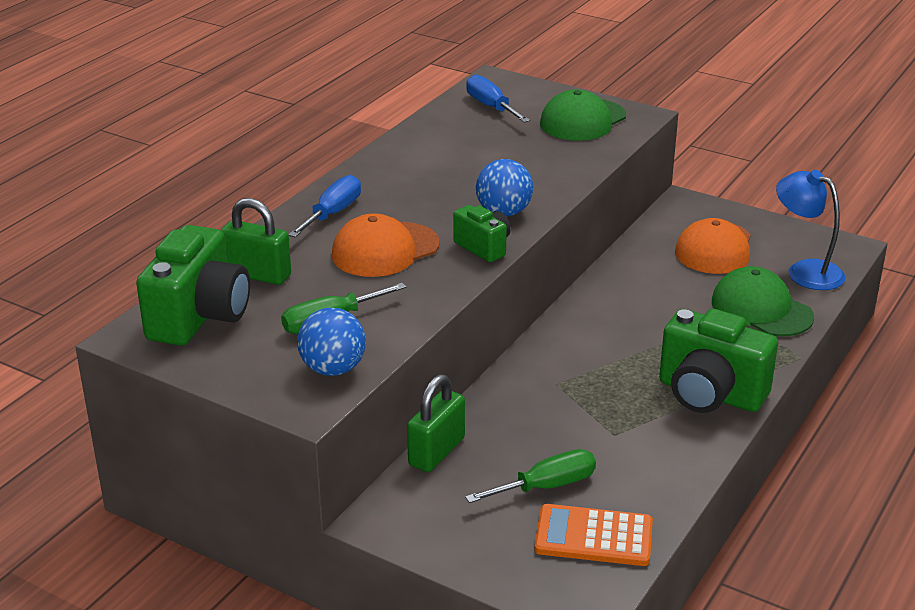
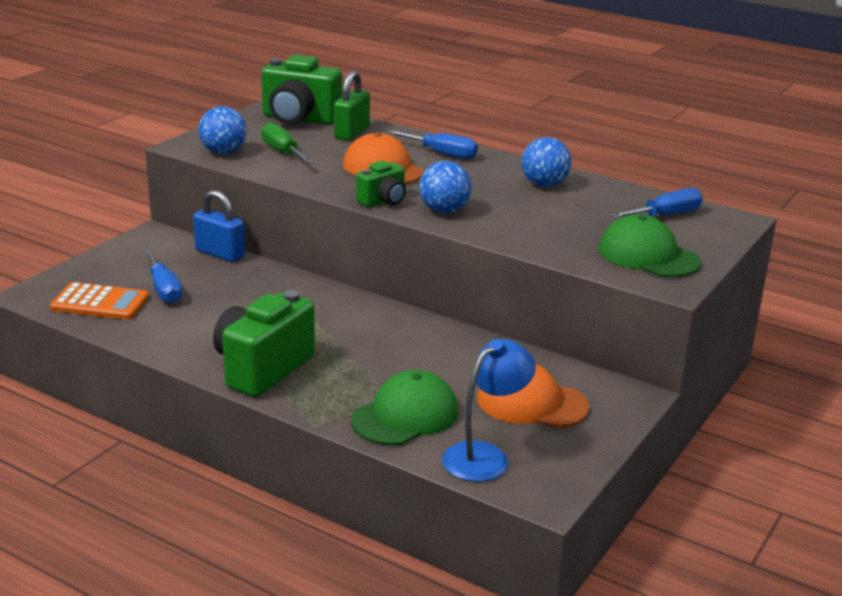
camera: 90 degrees right, 5 degrees down
green padlock [407,374,465,472] -> blue padlock [193,190,245,262]
green screwdriver [465,449,596,503] -> blue screwdriver [144,250,182,304]
orange calculator [534,504,653,566] -> orange calculator turned 90 degrees clockwise [50,282,149,320]
none -> blue ball [522,137,571,187]

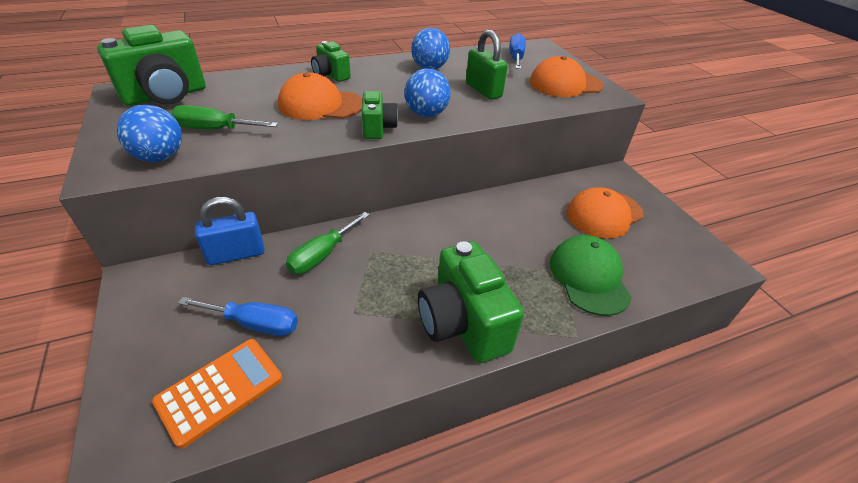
camera: 55 degrees left, 15 degrees up
green padlock [334,71,370,141] -> green padlock moved to [466,30,508,100]
blue screwdriver [387,130,478,159] -> green camera [311,41,351,82]
blue lamp [442,339,536,482] -> none
green cap [599,214,701,277] -> orange cap [530,56,604,97]
none -> green screwdriver [286,212,370,274]

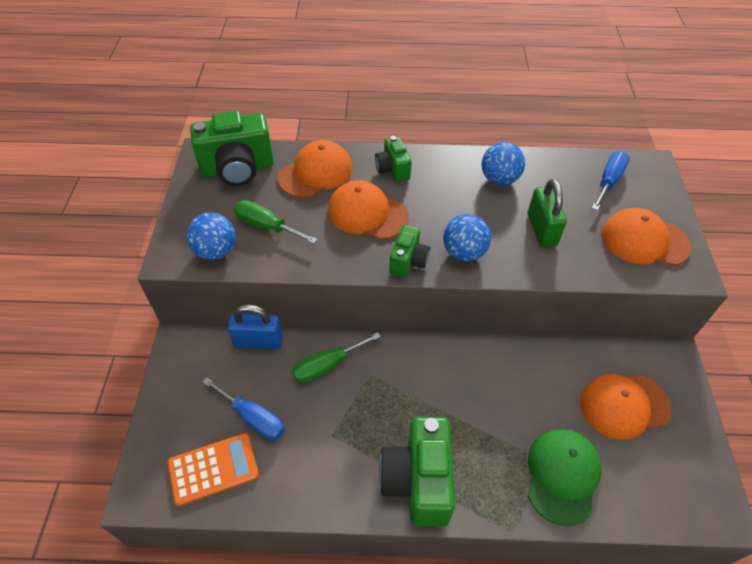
camera: 25 degrees right, 10 degrees up
none -> orange cap [278,140,352,198]

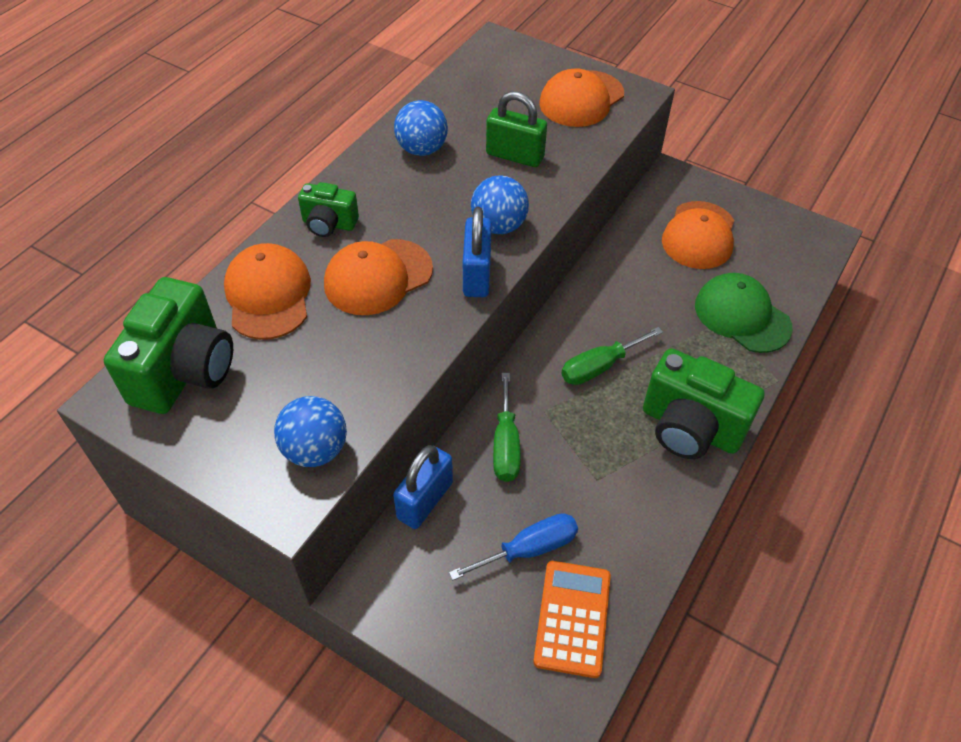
camera: 60 degrees left, 0 degrees up
green screwdriver [233,200,318,244] -> green screwdriver moved to [561,327,663,385]
green camera [389,225,430,278] -> blue padlock [463,207,492,297]
blue screwdriver [592,151,630,211] -> none

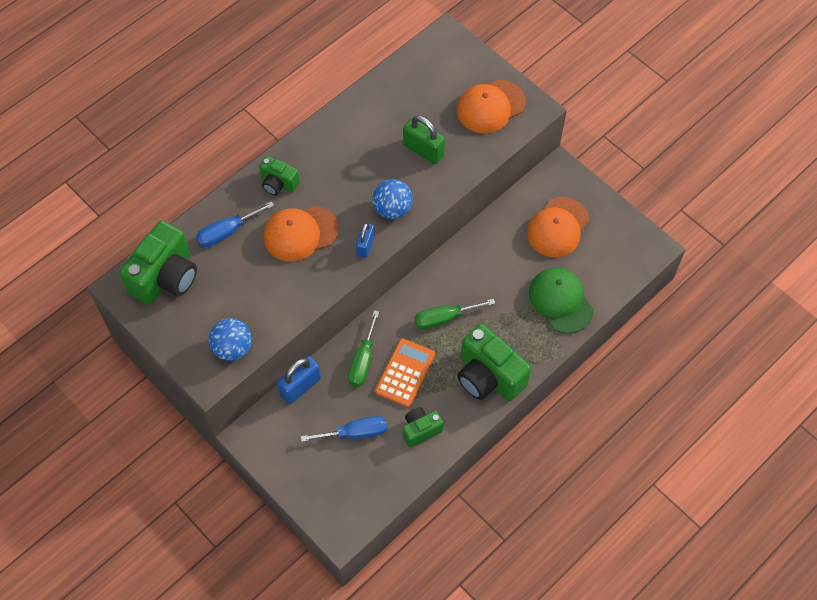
camera: 15 degrees right, 10 degrees up
orange cap [224,243,311,340] -> blue screwdriver [196,201,274,247]
blue ball [394,100,448,156] -> none
blue padlock [463,207,492,297] -> blue padlock [356,223,375,258], size x0.65
orange calculator [533,561,611,678] -> orange calculator moved to [375,338,435,407]
none -> green camera [403,407,443,448]

